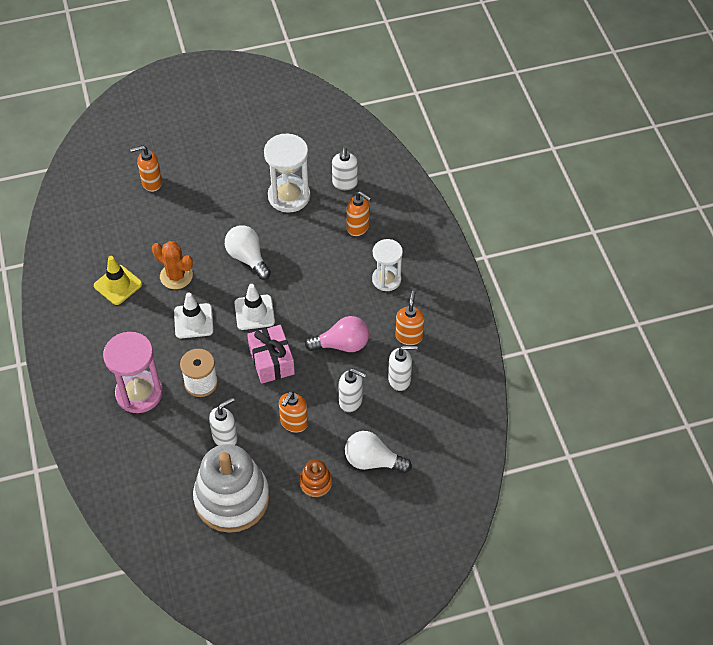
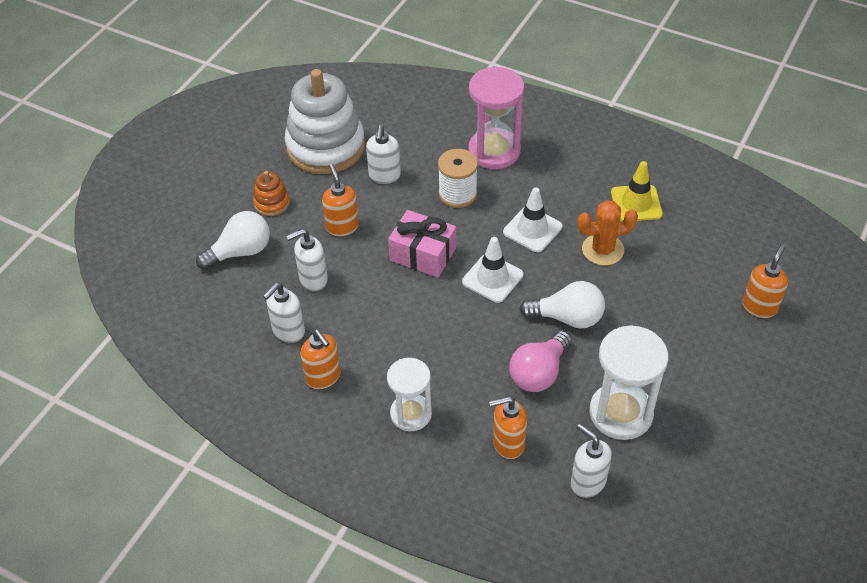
camera: 135 degrees right, 5 degrees down
pink light bulb [305,316,369,352] -> pink light bulb moved to [509,331,572,392]

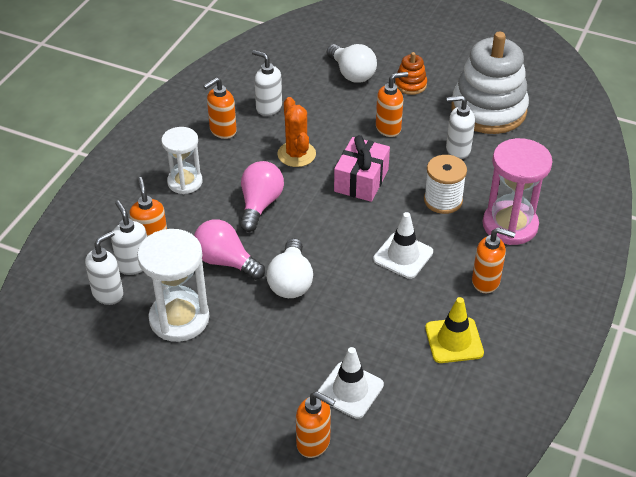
camera: 85 degrees right, 5 degrees down
white soap dispenser [286,229,328,291] -> white soap dispenser moved to [111,200,147,275]
white traffic cone [462,237,523,303] -> white traffic cone moved to [317,347,384,419]
orange cactus [577,200,638,266] -> orange cactus moved to [278,97,316,167]
none -> pink light bulb [240,161,284,232]
none -> orange soap dispenser [472,227,515,293]

